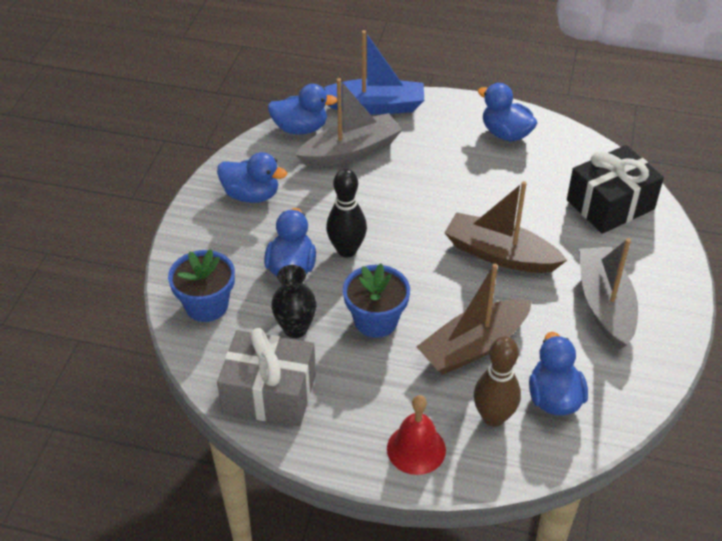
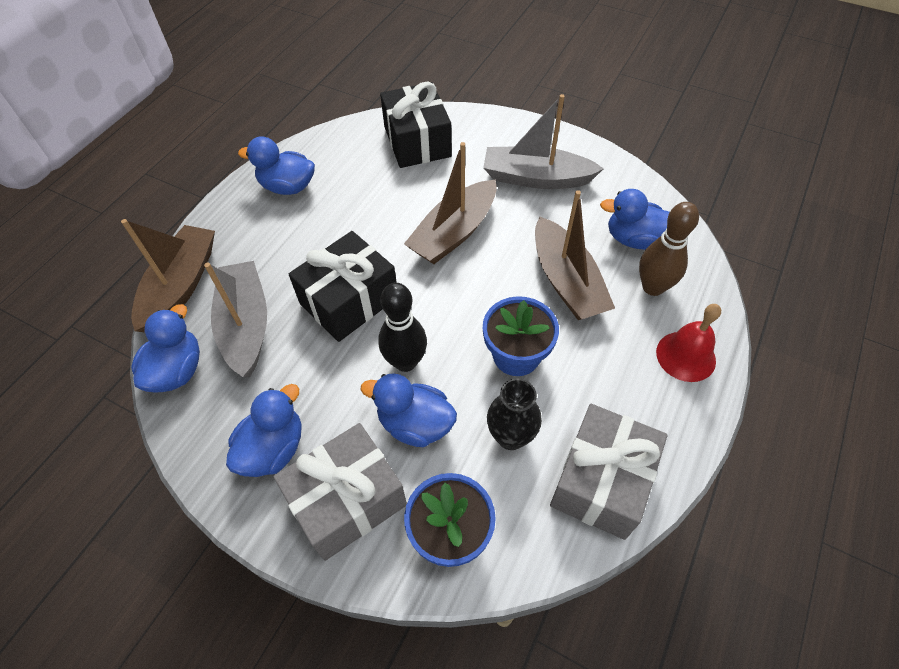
camera: 75 degrees left, 10 degrees up
blue boat [324,30,424,115] -> brown boat [121,219,215,332]
blue duck [478,83,537,142] -> blue duck turned 45 degrees clockwise [238,136,315,195]
none -> grey gift [274,423,407,561]
none -> black gift [289,231,397,342]

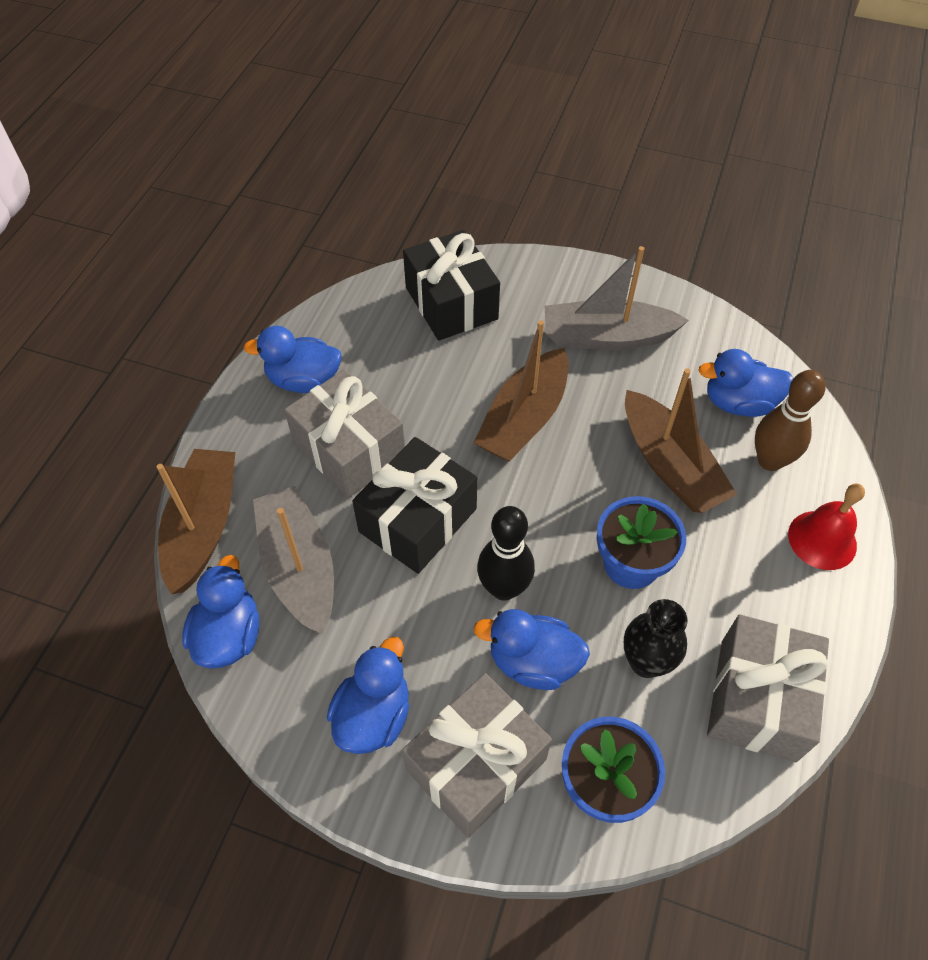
camera: 10 degrees left, 0 degrees up
none -> grey gift [284,369,405,498]

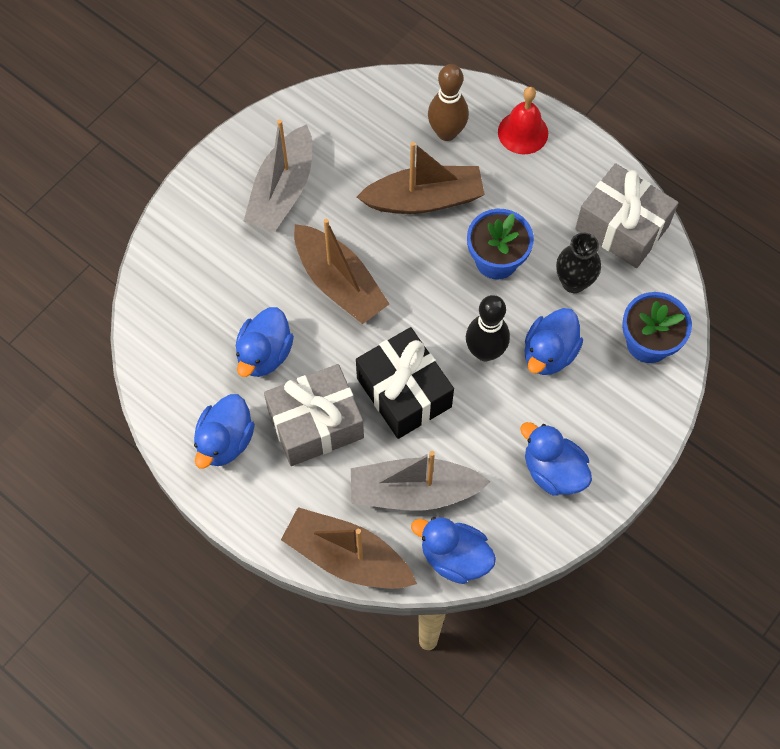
camera: 70 degrees left, 10 degrees up
grey gift [402,673,552,838] -> none
black gift [403,230,500,341] -> none
blue duck [698,349,794,417] -> blue duck moved to [236,307,294,377]

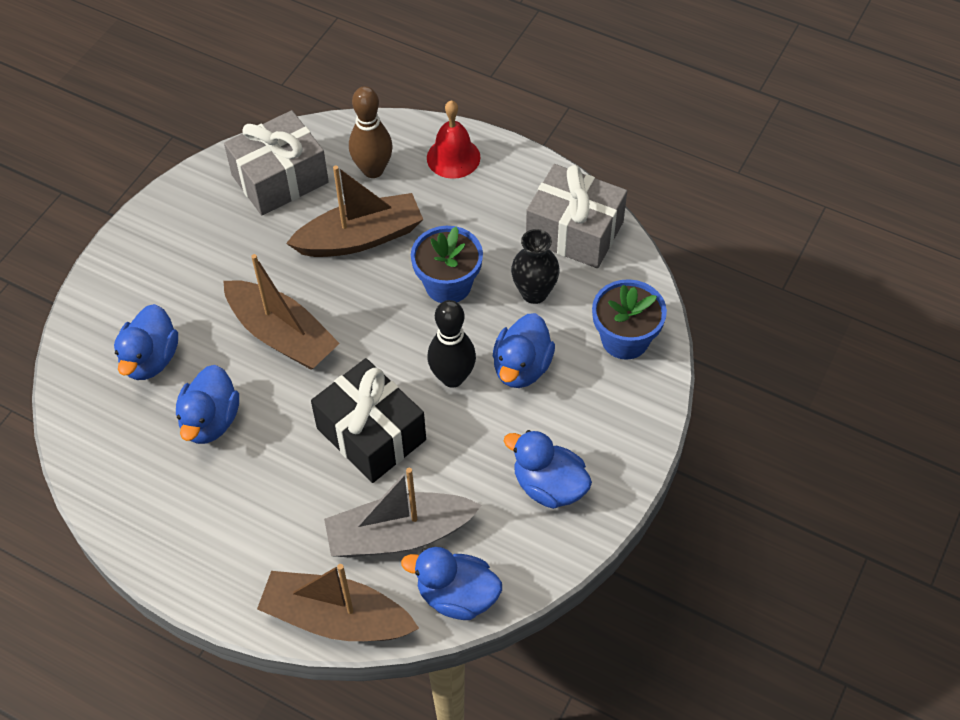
camera: 10 degrees left, 10 degrees down
blue duck [194,394,255,469] -> blue duck moved to [114,304,178,380]
grey boat [243,120,312,232] -> none
grey gift [264,364,364,466] -> grey gift moved to [224,110,329,215]

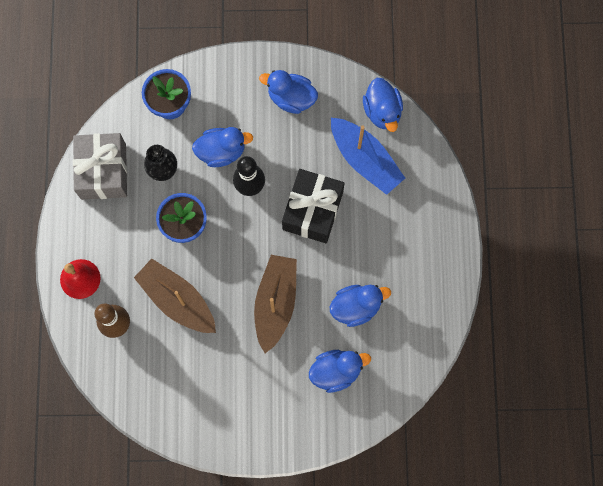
camera: 120 degrees left, 20 degrees up
grey gift [224,110,329,215] -> none
brown boat [257,564,419,641] -> none
grey boat [324,468,482,557] -> blue boat [331,118,405,195]
blue duck [504,430,592,509] -> blue duck turned 105 degrees clockwise [259,70,318,114]

